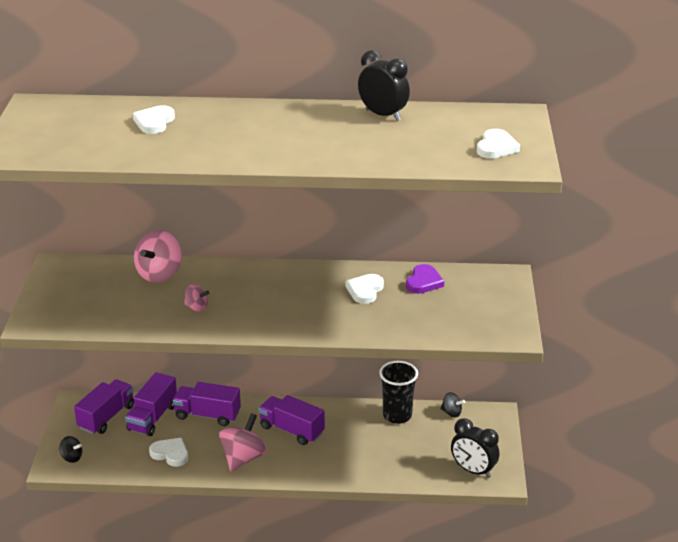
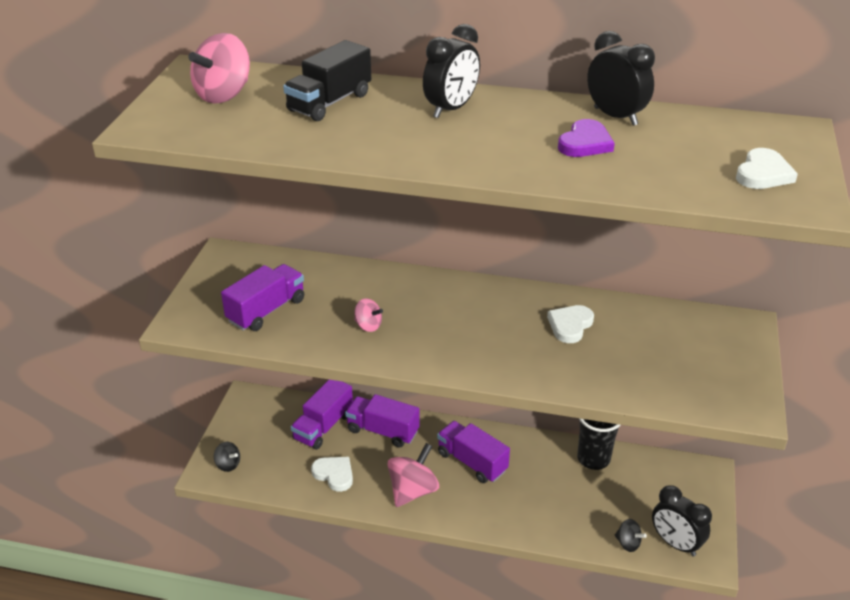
camera: 10 degrees right, 5 degrees up
purple truck [74,379,134,434] -> purple truck moved to [221,264,304,331]
white heart [133,105,175,134] -> black truck [283,40,371,121]
pink spinning top [134,230,182,283] -> pink spinning top moved to [188,33,250,104]
purple heart [406,264,444,294] -> purple heart moved to [558,119,615,157]
black spinning top [440,392,465,418] -> black spinning top moved to [615,519,647,552]
none -> black clock [423,24,480,118]

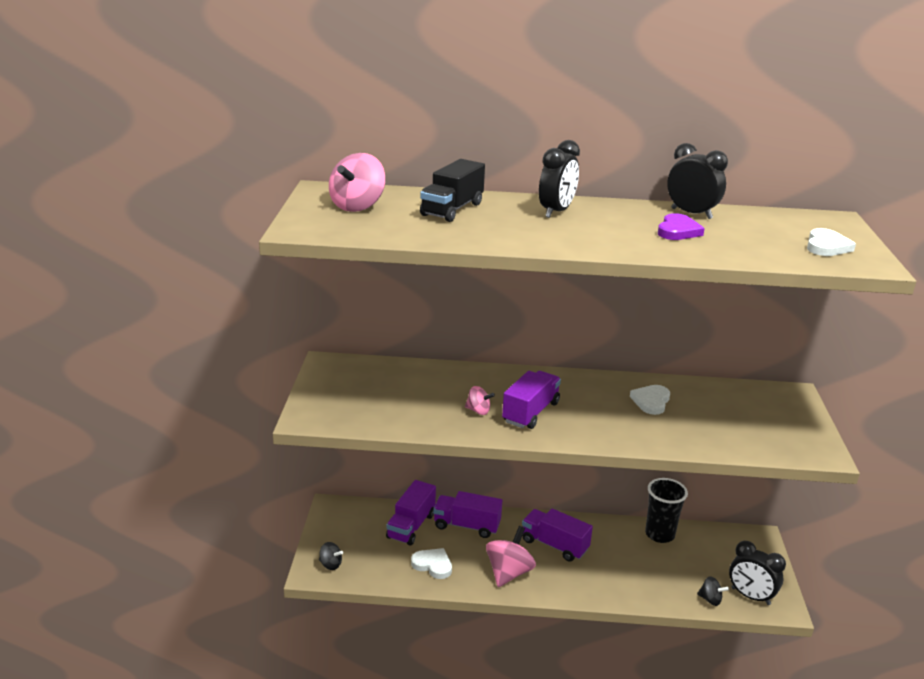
camera: 10 degrees left, 10 degrees down
purple truck [221,264,304,331] -> purple truck moved to [502,371,561,429]

